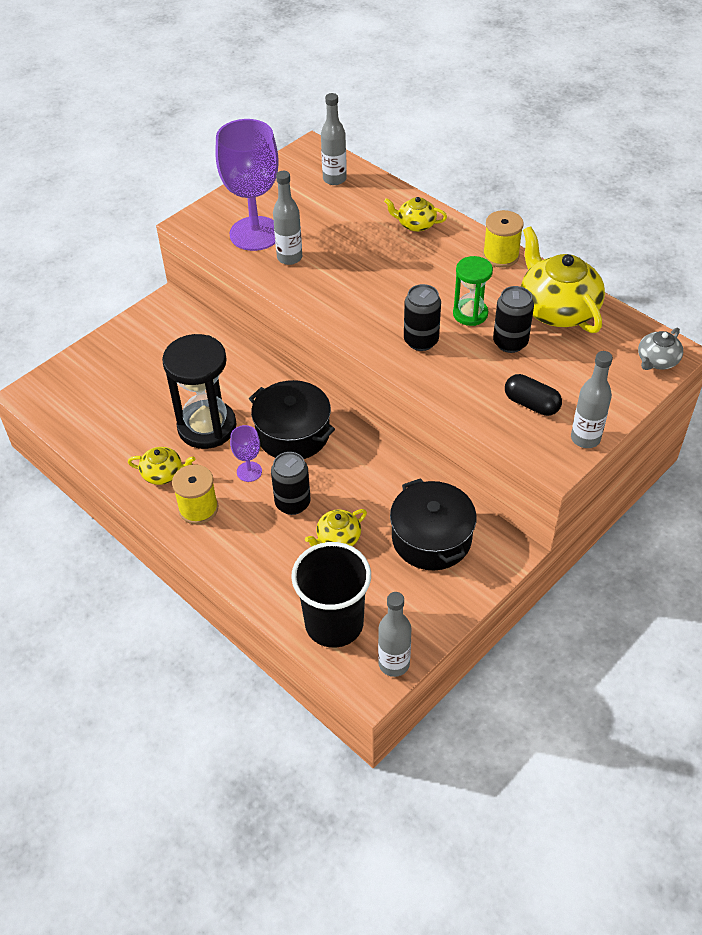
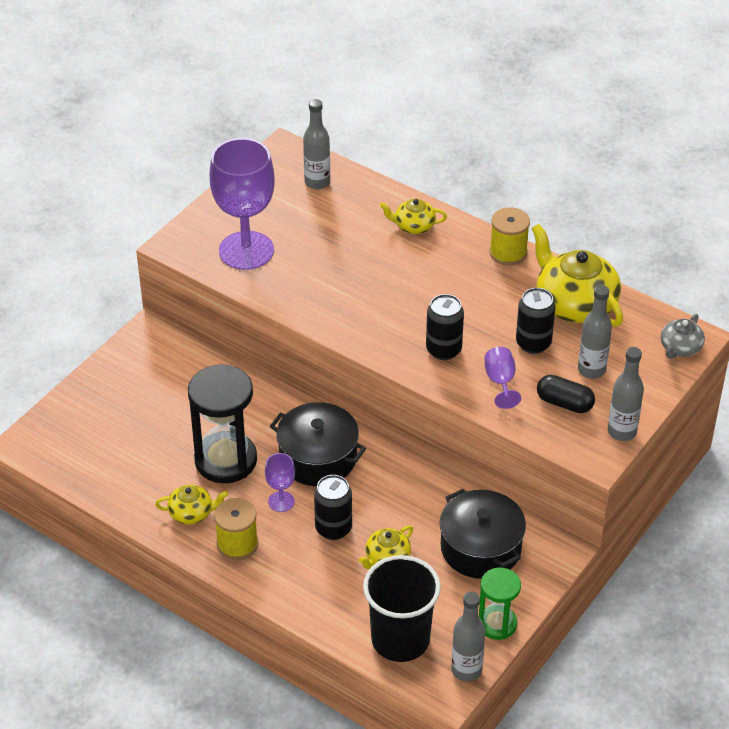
camera: 10 degrees left, 5 degrees down
grey bottle [273,171,302,265] -> grey bottle moved to [578,285,612,378]
green hourglass [453,256,493,326] -> green hourglass moved to [479,568,521,640]
none -> purple goblet [485,347,521,409]

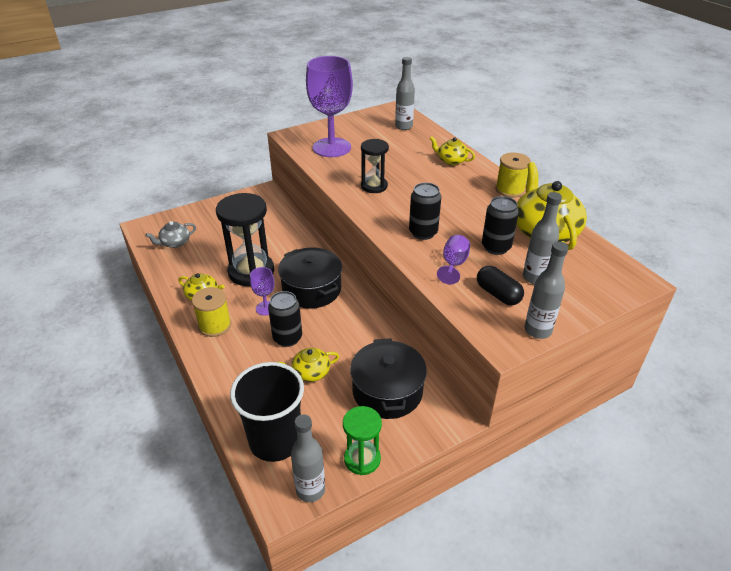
camera: 25 degrees right, 5 degrees down
grey teapot [661,314,705,359] -> grey teapot moved to [145,221,196,248]
none -> black hourglass [361,139,389,193]

